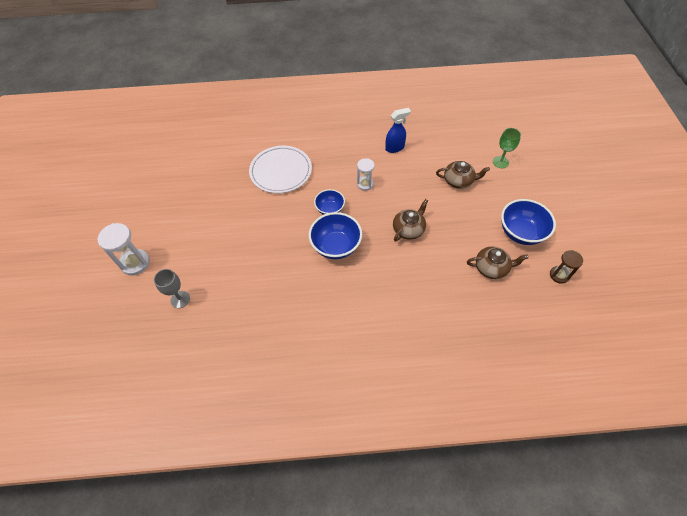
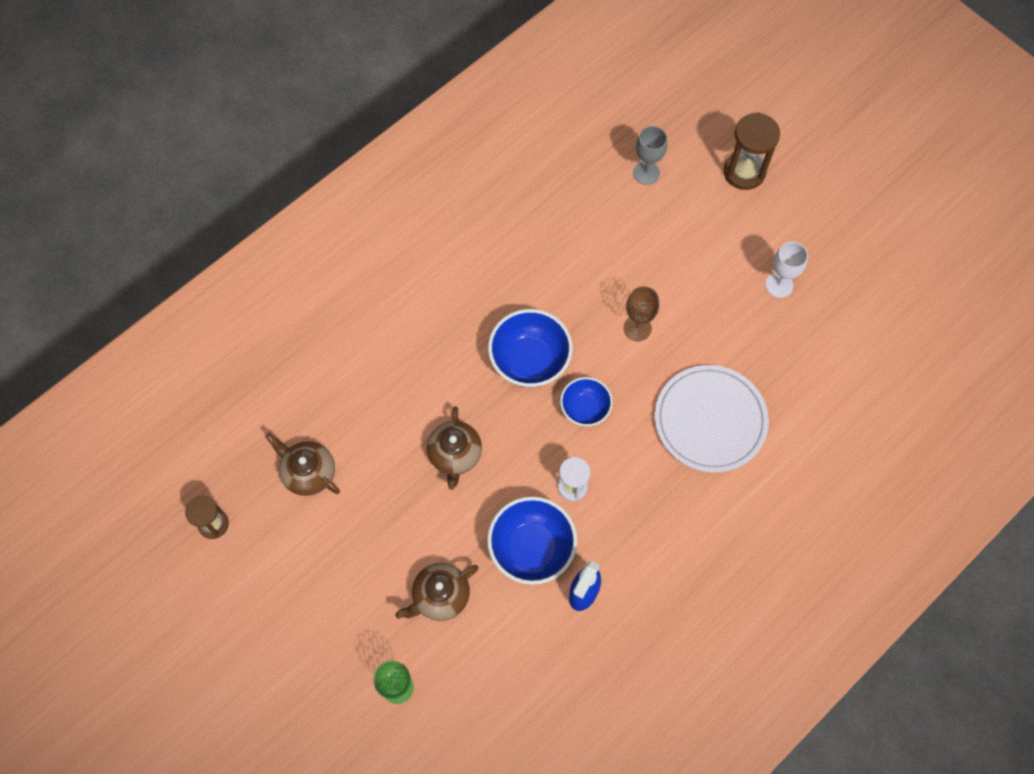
camera: 140 degrees right, 10 degrees up
white hourglass [97,223,150,275] -> brown hourglass [723,112,780,190]
brown teapot [467,246,528,279] -> brown teapot turned 75 degrees clockwise [265,433,340,496]
blue bowl [501,199,556,245] -> blue bowl moved to [487,496,577,585]
none -> brown goblet [623,286,659,341]
none -> white goblet [765,242,808,298]

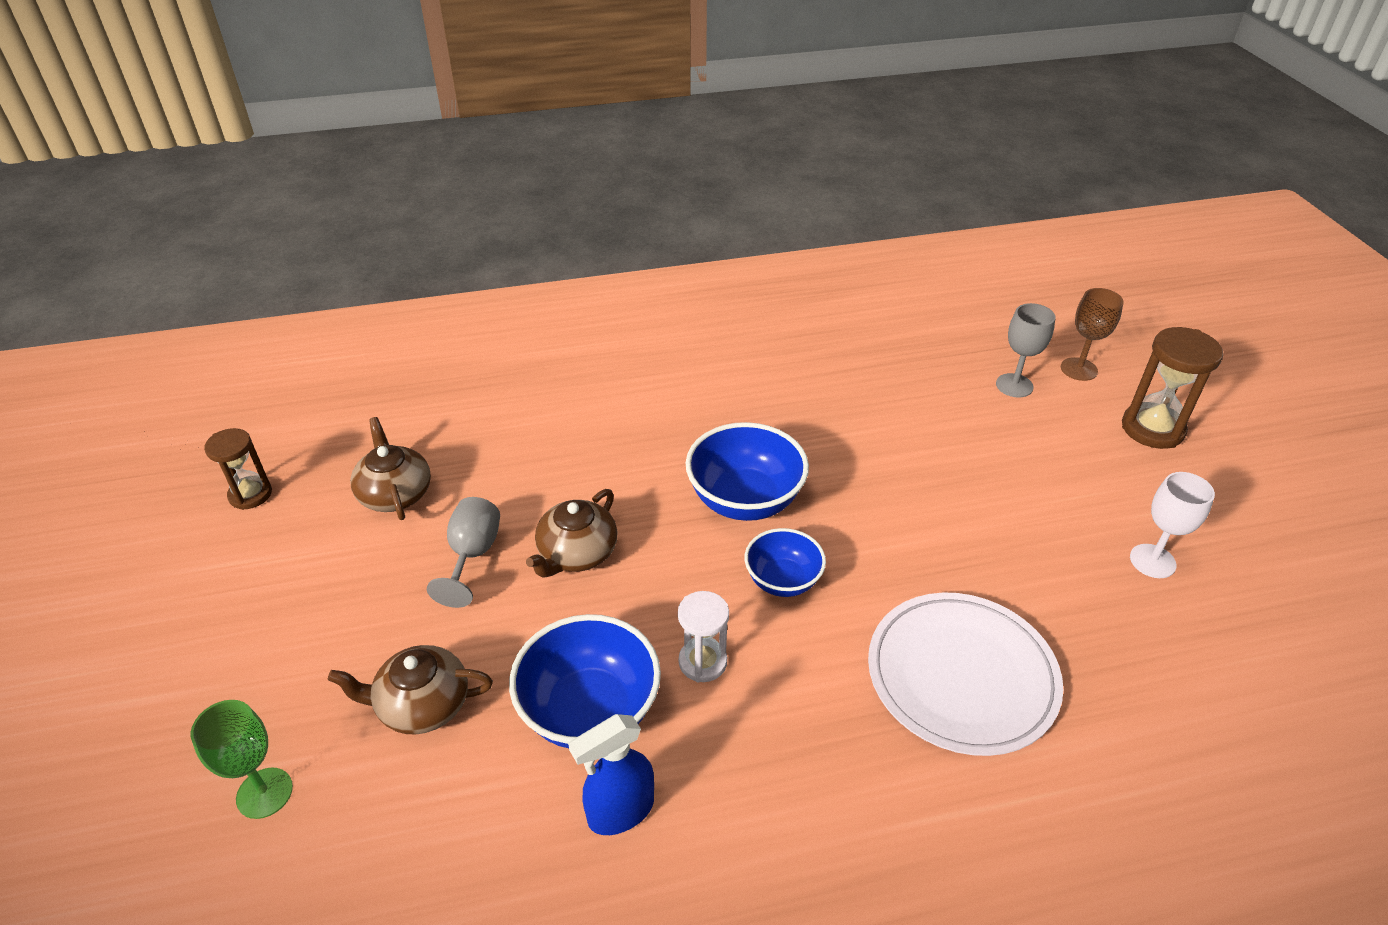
camera: 30 degrees right, 25 degrees down
brown goblet [623,286,659,341] -> brown goblet moved to [1061,288,1124,381]
none -> grey goblet [427,497,500,608]

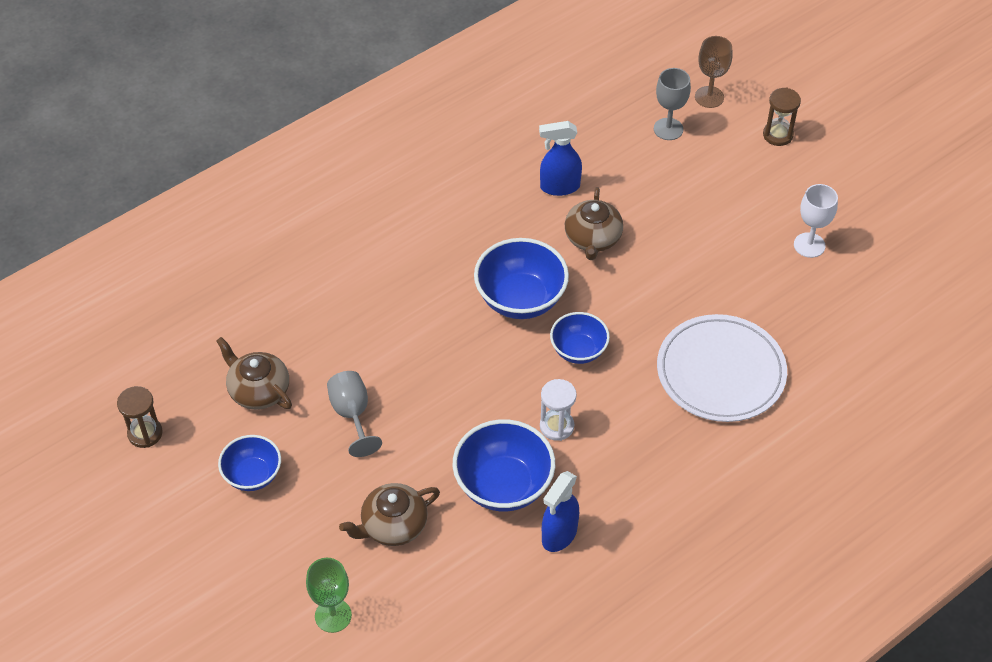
camera: 25 degrees left, 10 degrees up
brown teapot [526,489,618,578] -> brown teapot moved to [565,187,623,260]
brown hourglass [1122,327,1224,449] -> brown hourglass [763,88,801,146], size x0.64
none -> blue bowl [218,435,281,491]
none -> blue spray bottle [539,121,582,196]

